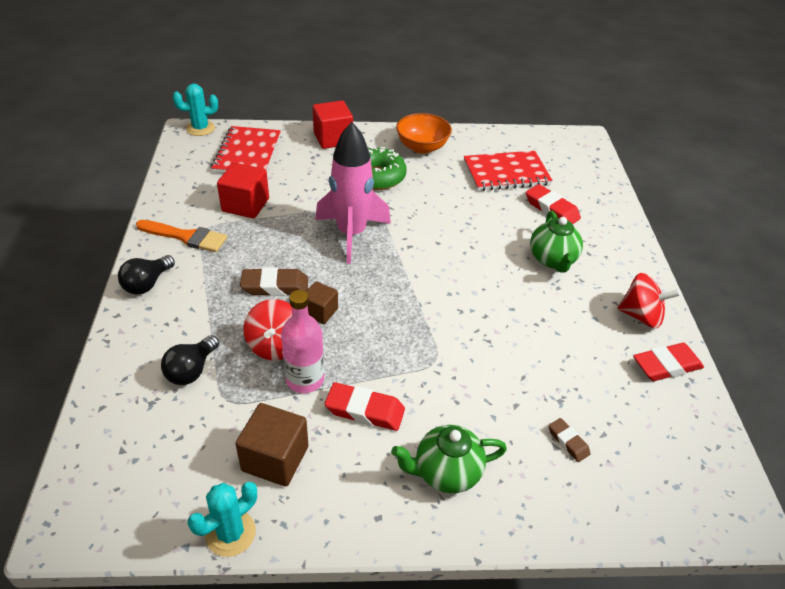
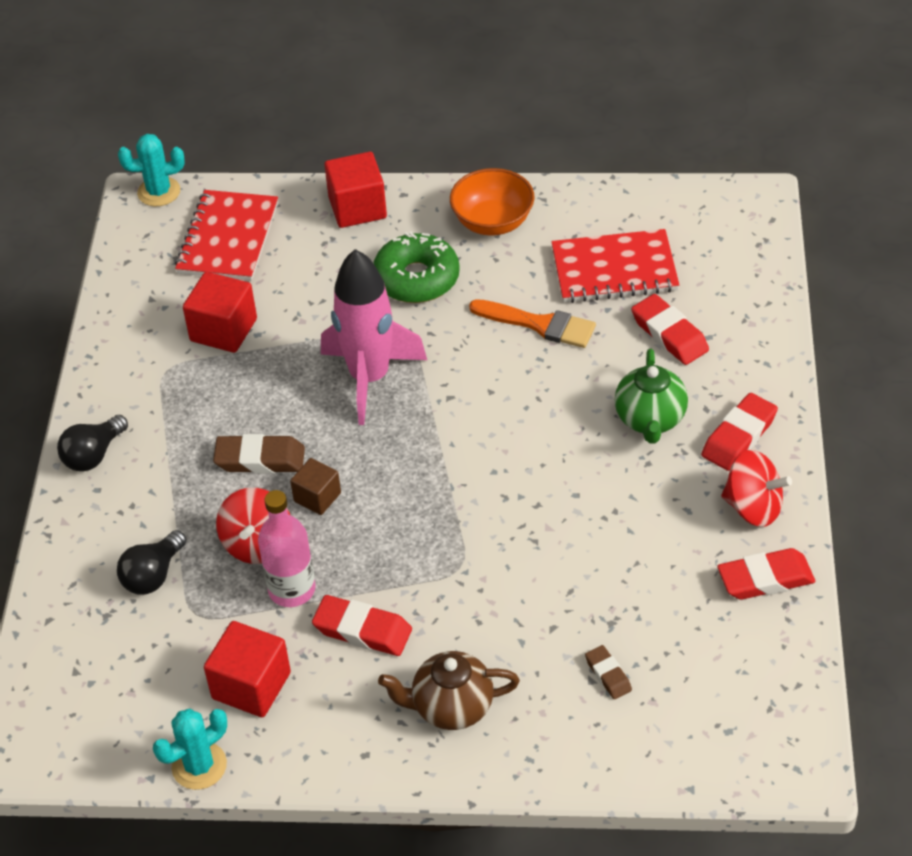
camera: 10 degrees right, 5 degrees up
orange brush [136,220,227,252] -> orange brush moved to [469,299,596,348]
brown cube [235,403,308,487] -> red cube [204,621,291,717]
green teapot [391,425,507,493] -> brown teapot [378,651,520,730]
none -> red eraser [701,393,778,471]

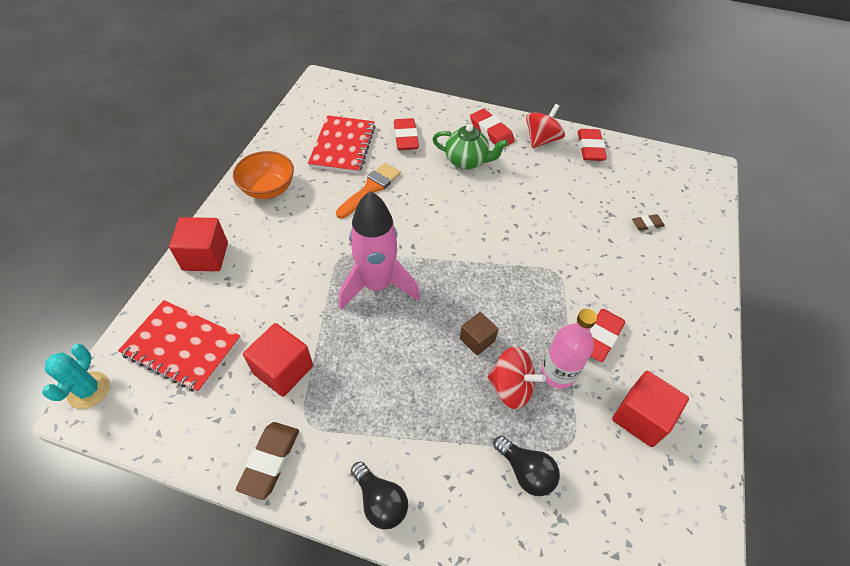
camera: 80 degrees left, 5 degrees up
turquoise cactus [153,709,227,790] -> none
brown eraser [213,434,305,474] -> brown eraser moved to [236,422,299,500]
green donut [374,231,460,303] -> none
brown teapot [378,651,520,730] -> none
red eraser [631,294,709,365] -> red eraser turned 75 degrees counterclockwise [394,118,419,150]

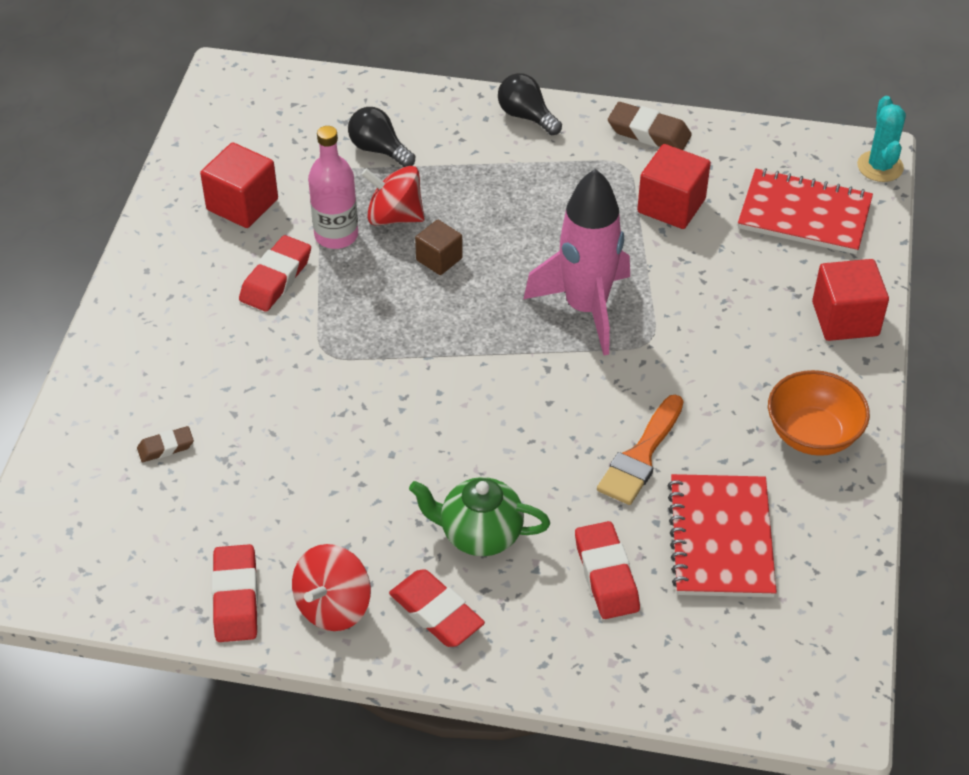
camera: 175 degrees right, 5 degrees down
brown eraser [236,422,299,500] -> brown eraser turned 75 degrees counterclockwise [608,102,692,150]

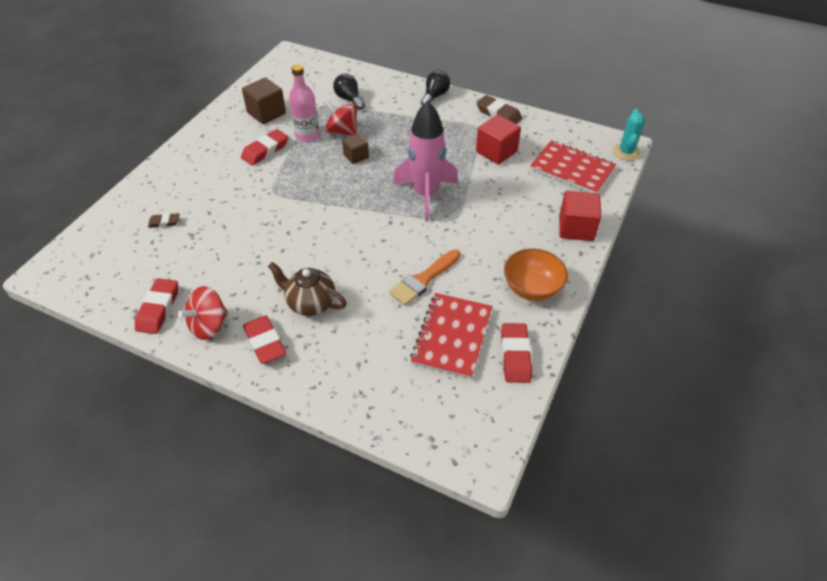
camera: 15 degrees right, 0 degrees up
red cube [200,142,278,228] -> brown cube [242,77,286,124]
green teapot [409,477,550,556] -> brown teapot [268,262,347,316]
black light bulb [498,73,562,135] -> black light bulb turned 60 degrees clockwise [421,70,450,105]
red eraser [575,521,640,619] -> red eraser moved to [501,323,532,383]

